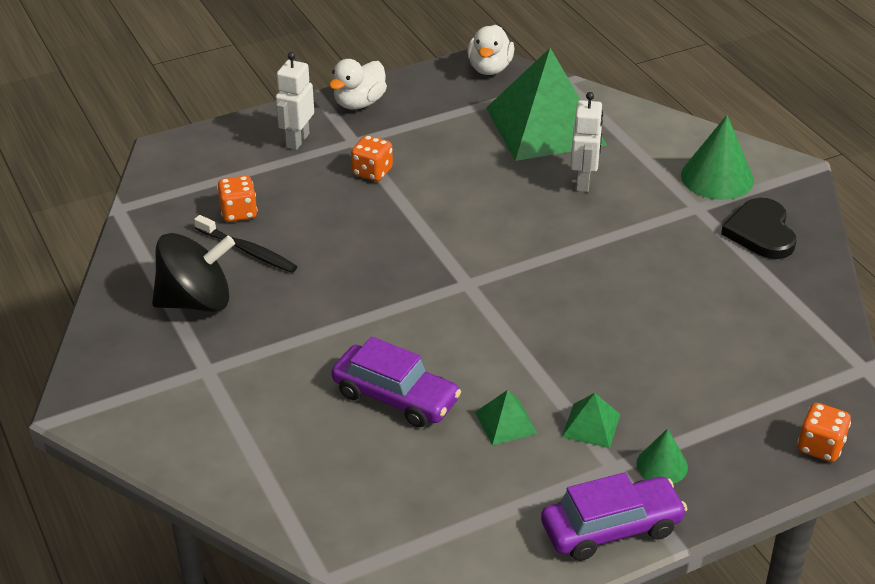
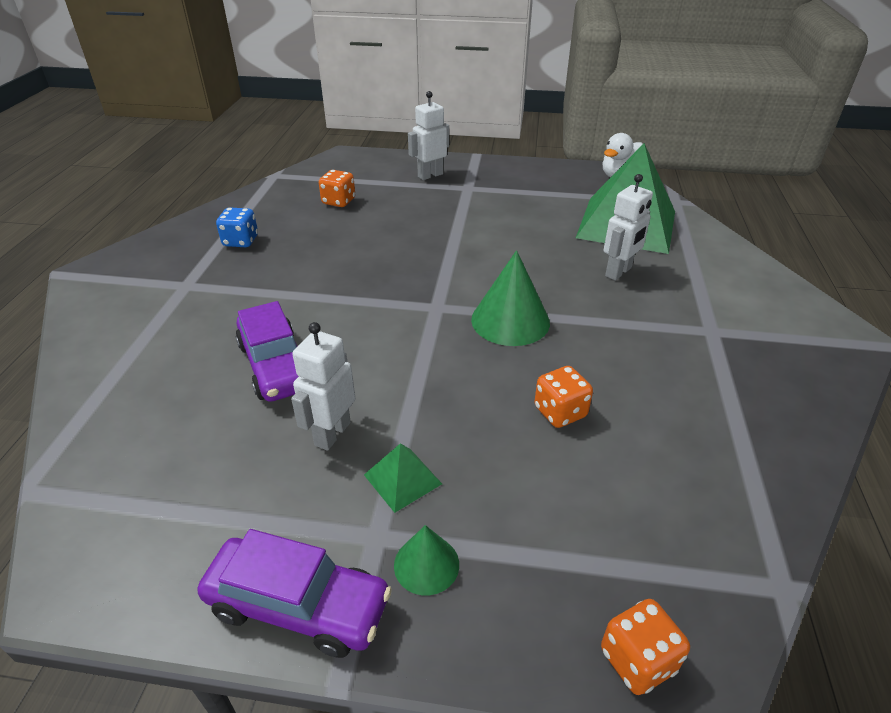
camera: 35 degrees right, 0 degrees up
black spinning top [152,233,235,312] -> blue dice [216,207,258,247]
black toothbrush [194,215,297,273] -> none
white duck [329,59,387,109] -> none
orange dice [351,135,393,181] -> orange dice moved to [534,366,593,428]
green pyramid [475,390,538,445] -> white robot [291,322,355,451]
green cone [681,115,754,200] -> green cone moved to [471,250,550,346]
black heart [721,198,796,259] -> none

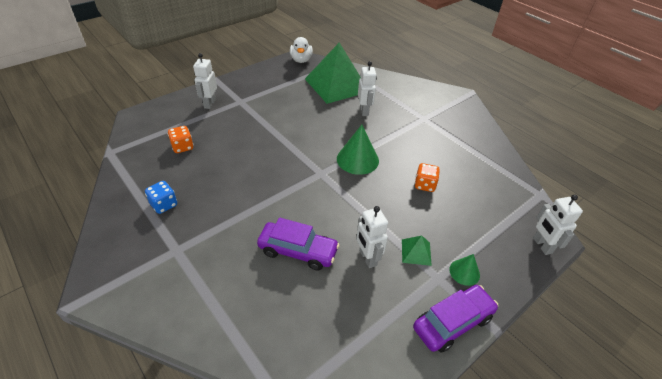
camera: 50 degrees left, 5 degrees up
orange dice [601,599,690,695] -> white robot [533,194,583,255]

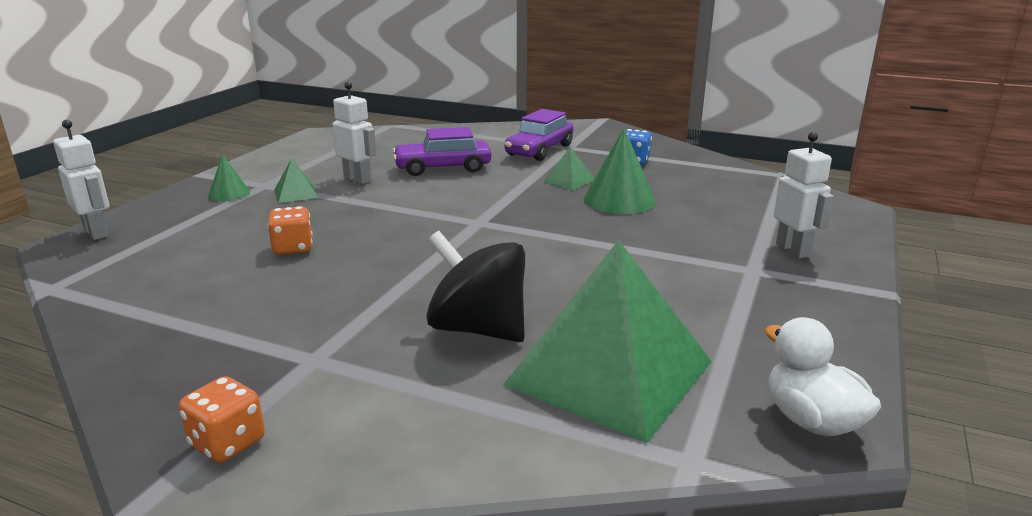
camera: 155 degrees right, 20 degrees down
orange dice [168,126,194,153] -> orange dice moved to [179,376,265,463]
green cone [337,125,379,175] -> green cone moved to [584,128,656,214]
white robot [358,61,377,116] -> black spinning top [426,231,525,342]
purple car [413,285,498,353] -> purple car moved to [505,109,573,161]
none -> green pyramid [544,147,594,190]

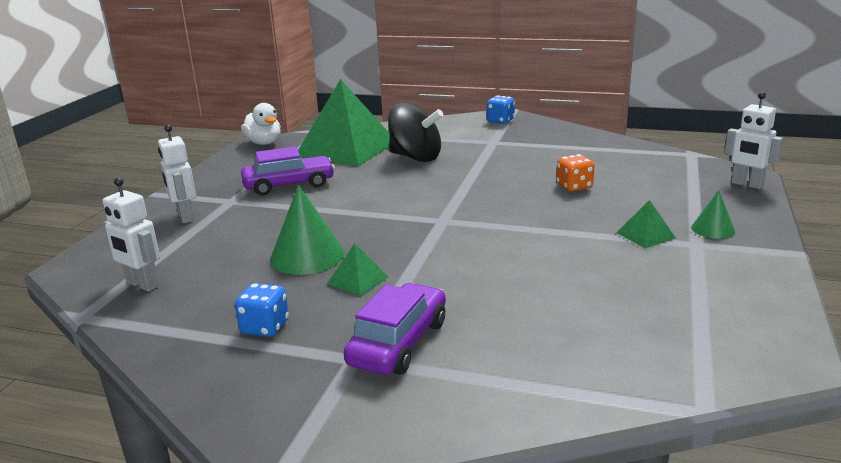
camera: 175 degrees right, 0 degrees up
orange dice [179,376,265,463] -> blue dice [487,95,515,124]
white robot [332,82,377,184] -> white robot moved to [103,177,160,292]
purple car [393,127,491,176] -> purple car moved to [241,146,335,195]

